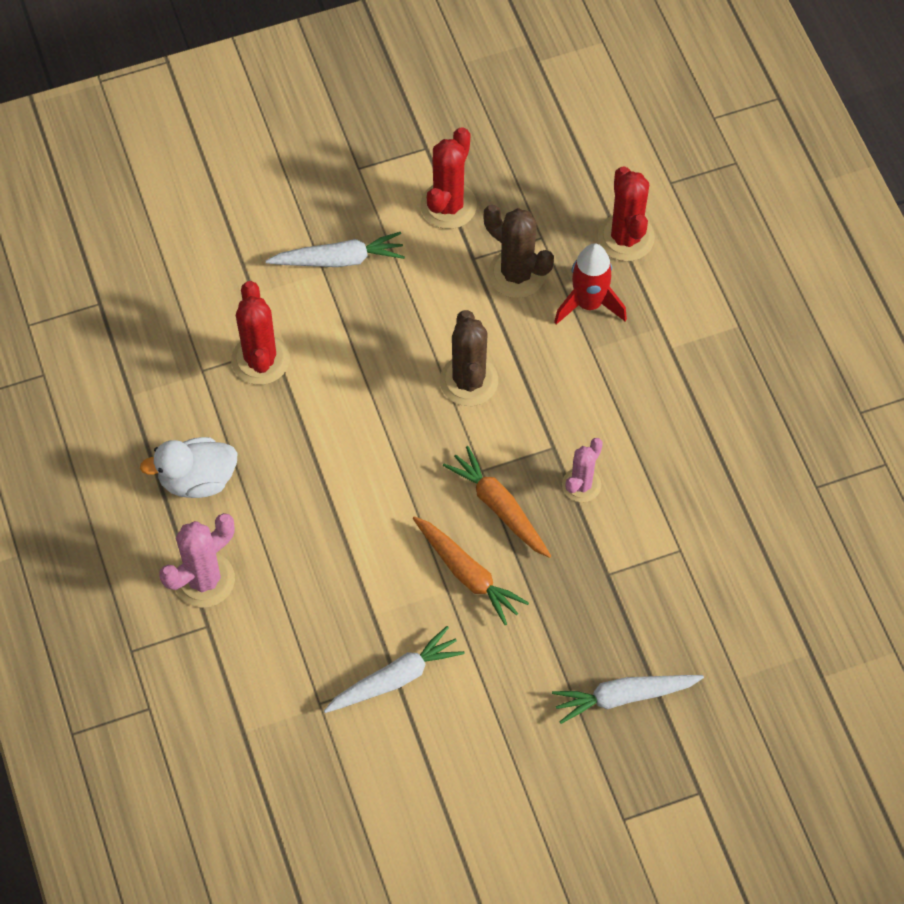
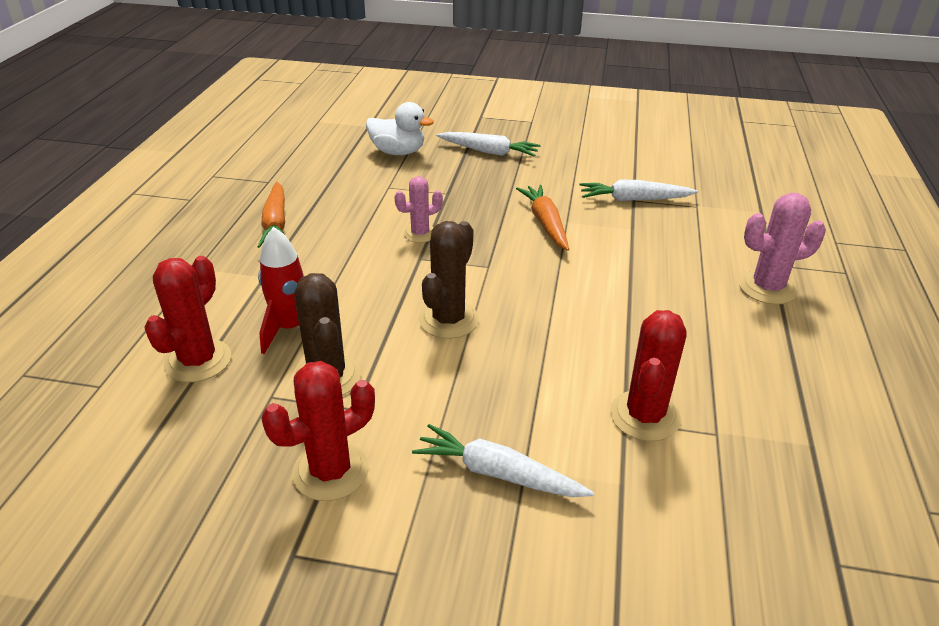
camera: 150 degrees left, 25 degrees down
white duck [140,437,237,498] -> white duck moved to [366,102,434,155]
orange carrot [443,446,551,558] -> orange carrot moved to [257,182,285,248]

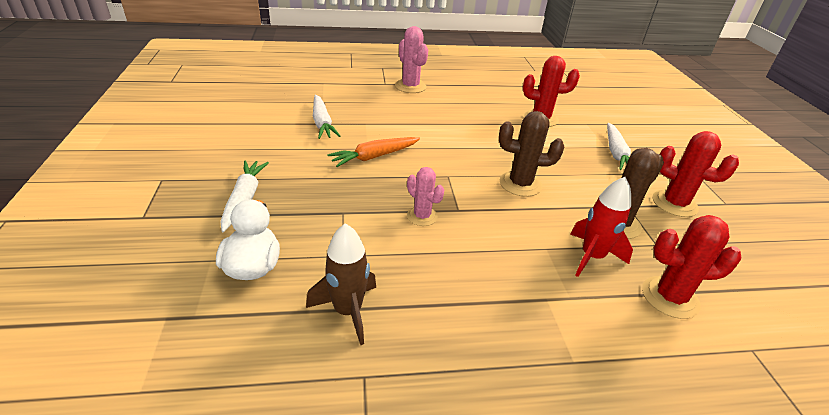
camera: 110 degrees left, 0 degrees up
orange carrot [257,182,285,248] -> none
none -> brown rocket [306,223,376,345]

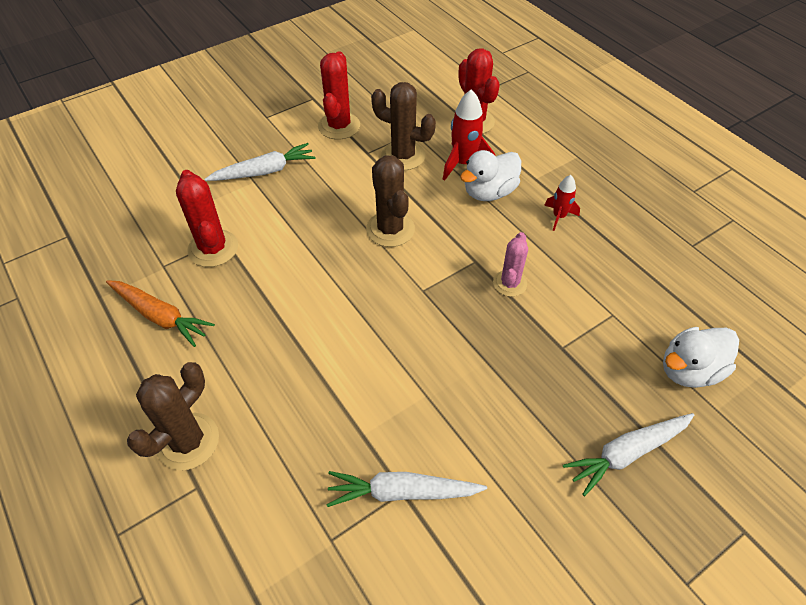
camera: 115 degrees left, 15 degrees up
brown rocket [306,223,376,345] -> none
white carrot [313,95,340,139] -> white carrot turned 135 degrees counterclockwise [327,471,487,507]
orange carrot [327,137,420,167] -> orange carrot moved to [106,280,215,347]
pink cactus [395,26,428,93] -> brown cactus [127,362,219,470]
none -> white duck [460,150,521,201]
none -> red rocket [544,175,580,231]

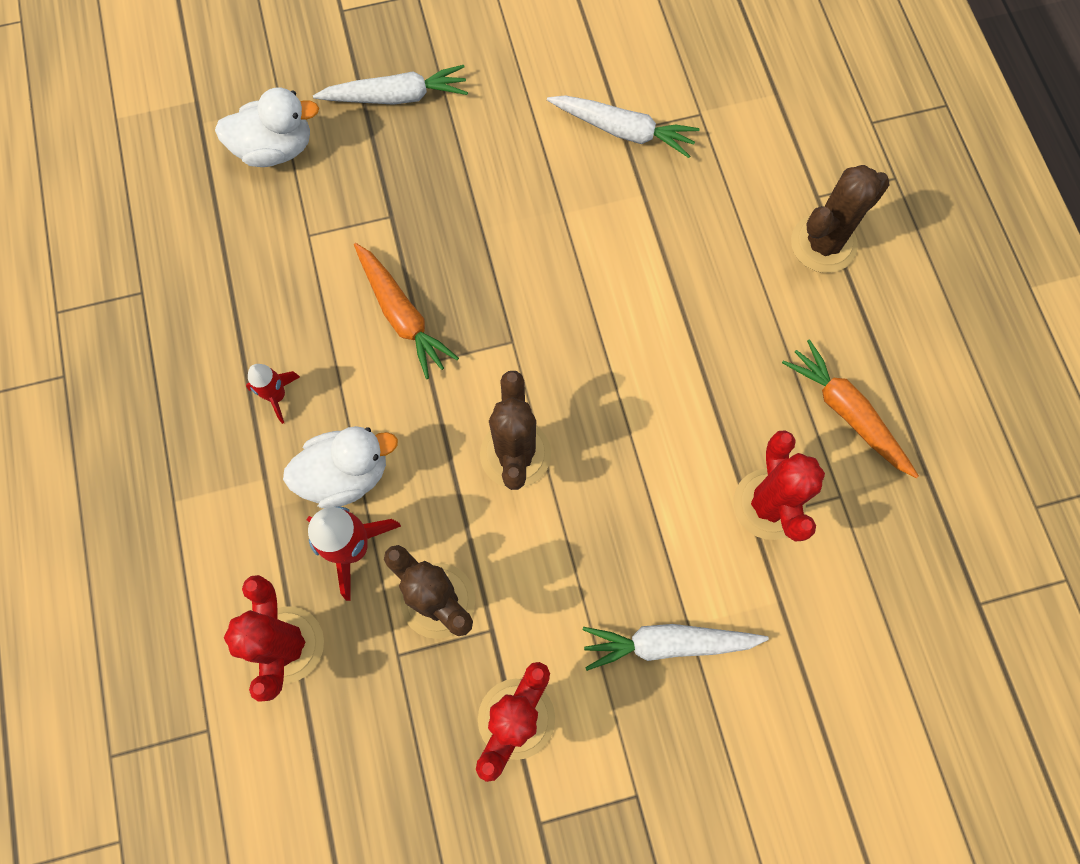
camera: 160 degrees left, 20 degrees up
pink cactus [493,232,528,297] -> orange carrot [354,243,459,379]

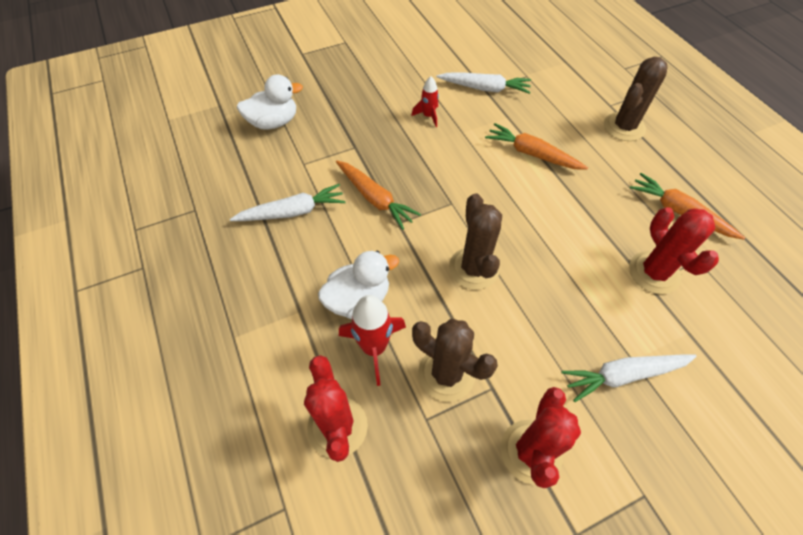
camera: 10 degrees left, 15 degrees down
red rocket [246,364,300,424] -> red rocket moved to [411,76,439,127]
white carrot [313,65,468,105] -> white carrot moved to [230,184,346,221]
none -> orange carrot [485,123,588,170]

